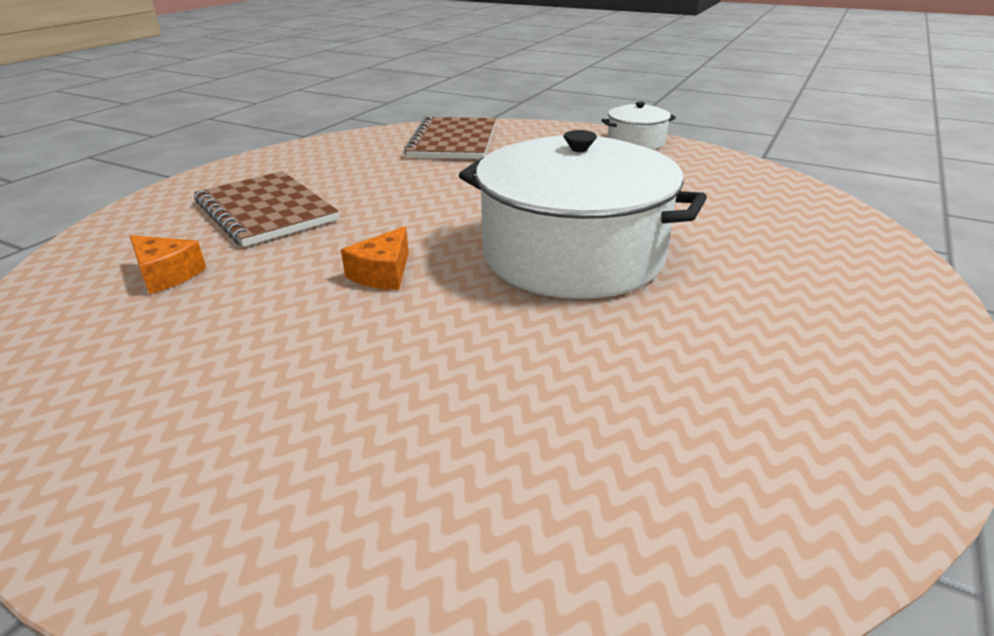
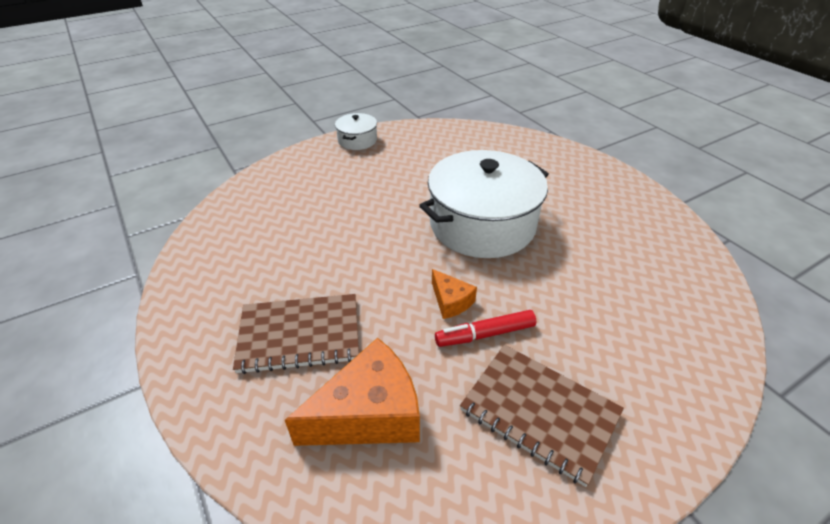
camera: 60 degrees left, 10 degrees up
orange cheese [130,235,206,294] -> orange cheese [285,338,420,446], size x1.96
brown notebook [404,116,496,159] -> brown notebook moved to [460,345,624,487]
none -> red marker [435,310,536,347]

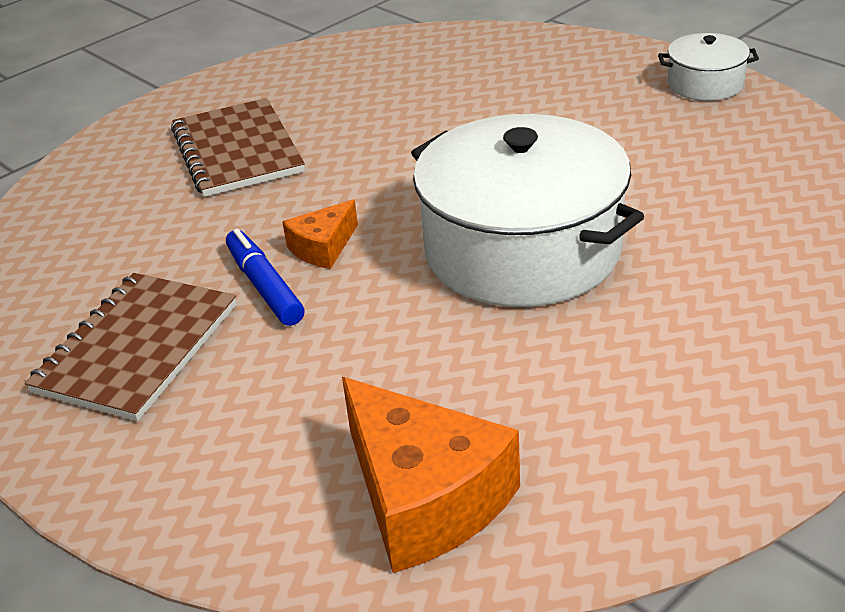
camera: 80 degrees right, 5 degrees down
orange cheese [285,338,420,446] -> orange cheese moved to [342,377,520,573]
red marker [435,310,536,347] -> blue marker [226,229,304,326]

